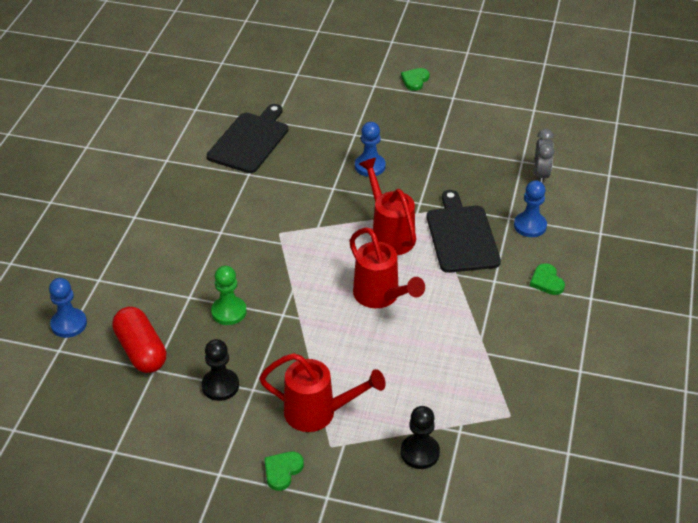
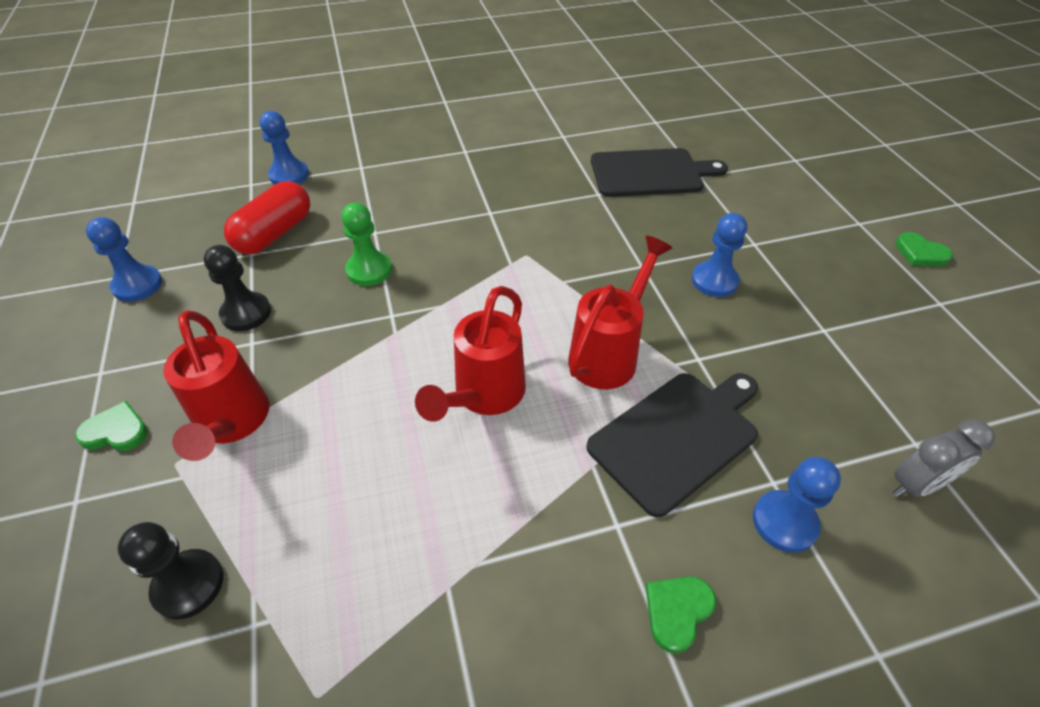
camera: 60 degrees right, 5 degrees up
green heart [401,68,430,91] -> green heart turned 135 degrees counterclockwise [895,232,953,266]
none -> blue pawn [86,217,162,302]

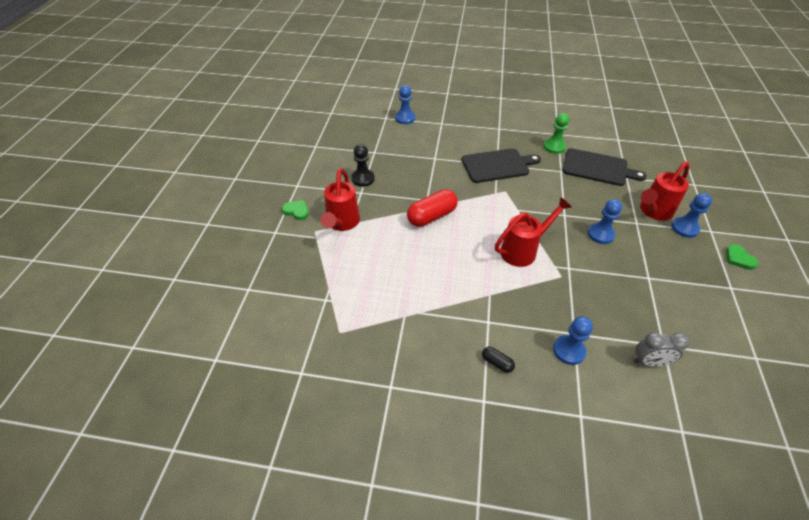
camera: 25 degrees right, 0 degrees up
blue pawn [86,217,162,302] -> blue pawn moved to [671,193,712,238]
black pawn [118,522,223,620] -> none
red capsule [224,181,310,255] -> red capsule moved to [407,189,458,227]
green pawn [341,202,392,286] -> green pawn moved to [544,113,569,154]
red watering can [415,286,526,422] -> red watering can moved to [640,161,689,221]
black cutting board [586,373,758,518] -> black cutting board moved to [462,148,541,183]
green heart [646,577,716,654] -> black capsule [482,347,515,373]

